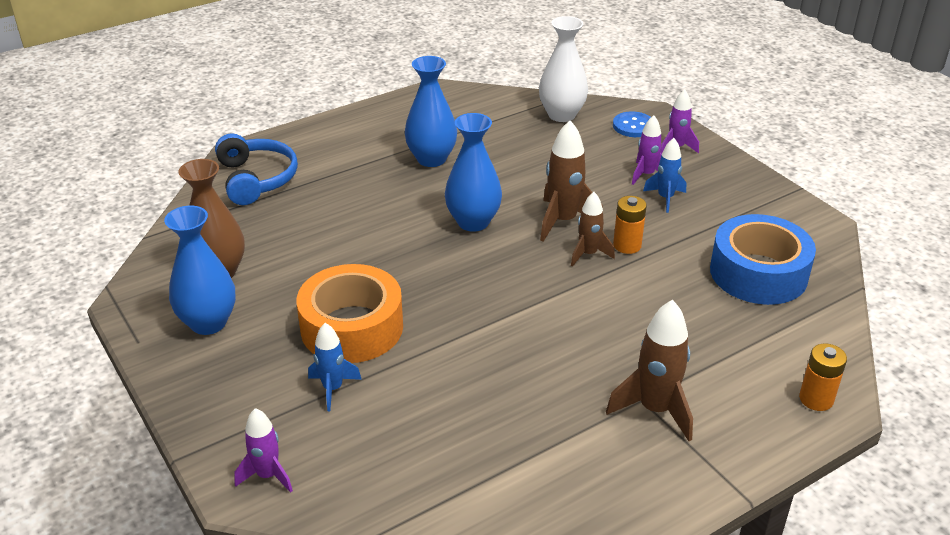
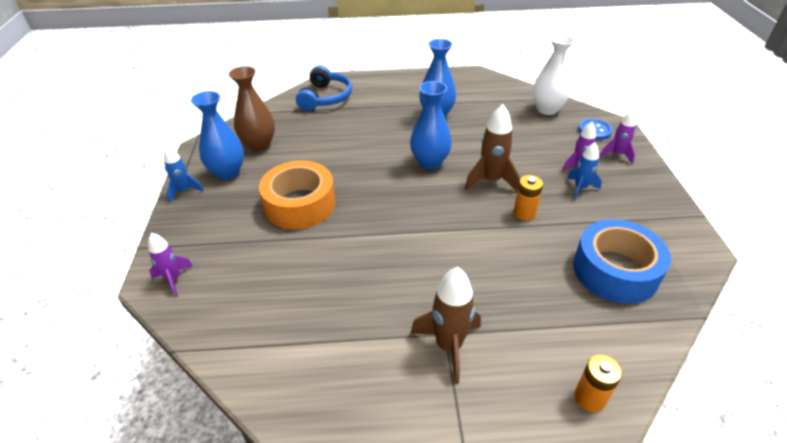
camera: 30 degrees right, 5 degrees up
blue rocket [308,323,362,411] -> blue rocket moved to [164,146,204,202]
brown rocket [571,192,615,267] -> none

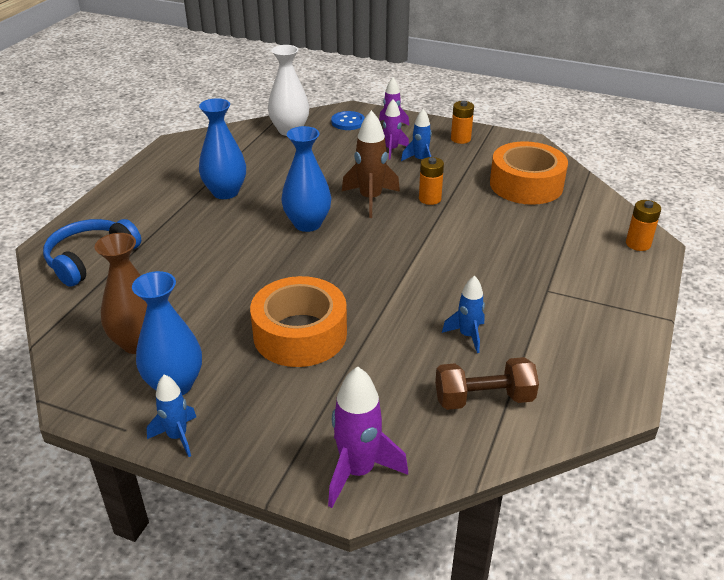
camera: 65 degrees left, 5 degrees down
purple rocket [148,233,193,296] -> purple rocket [328,366,408,508], size x1.60
blue headphones [296,65,352,111] -> blue headphones turned 90 degrees counterclockwise [43,219,141,287]
brown rocket [410,267,481,384] -> none
blue tape [573,219,671,304] -> orange tape [490,141,568,205]
none -> brown dumbbell [435,357,539,410]
none -> blue rocket [442,276,485,353]
none -> orange battery [451,101,474,144]

